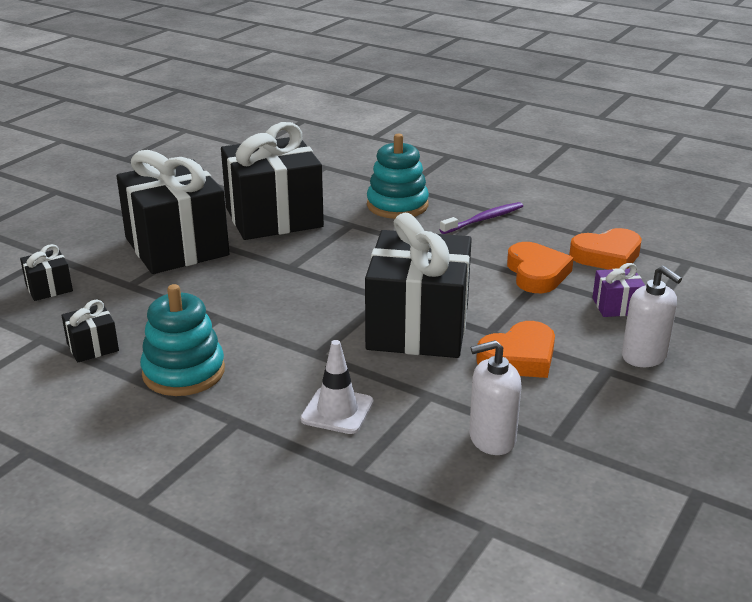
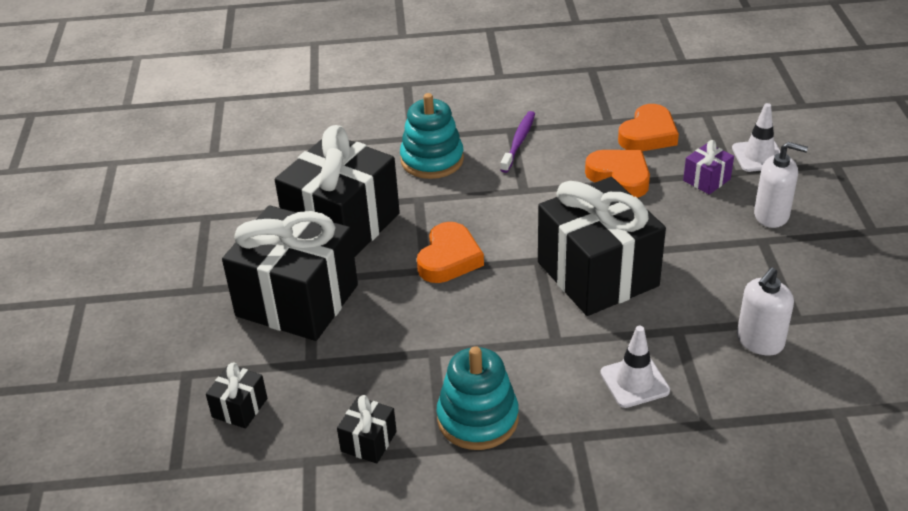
camera: 35 degrees left, 10 degrees up
orange heart [476,321,555,378] -> orange heart moved to [417,222,484,283]
none -> white traffic cone [732,103,780,172]

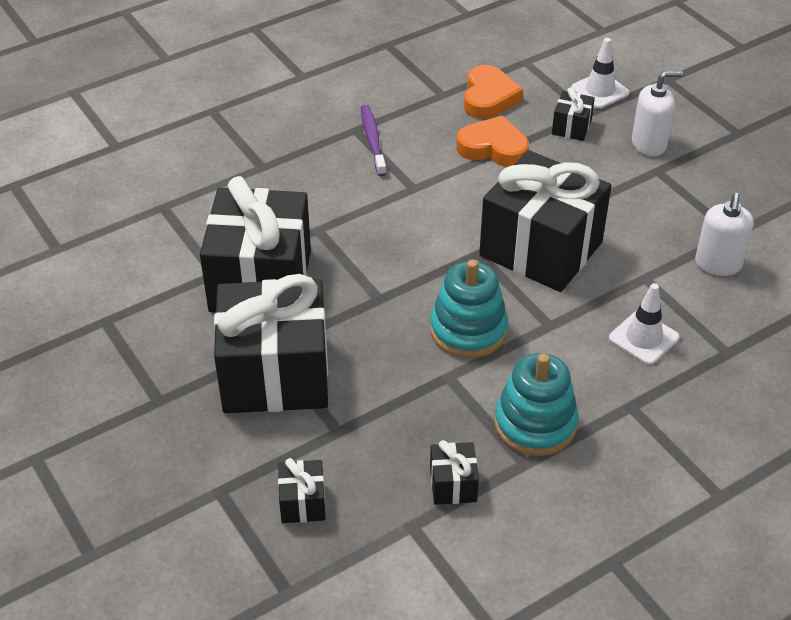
camera: 30 degrees left, 5 degrees up
turquoise stacking toy [400,93,464,179] -> turquoise stacking toy moved to [430,259,508,358]
orange heart [417,222,484,283] -> none
purple gift [683,140,734,194] -> black gift [552,87,595,141]

